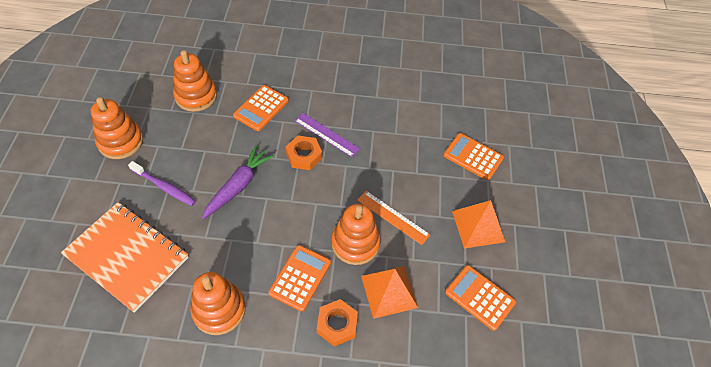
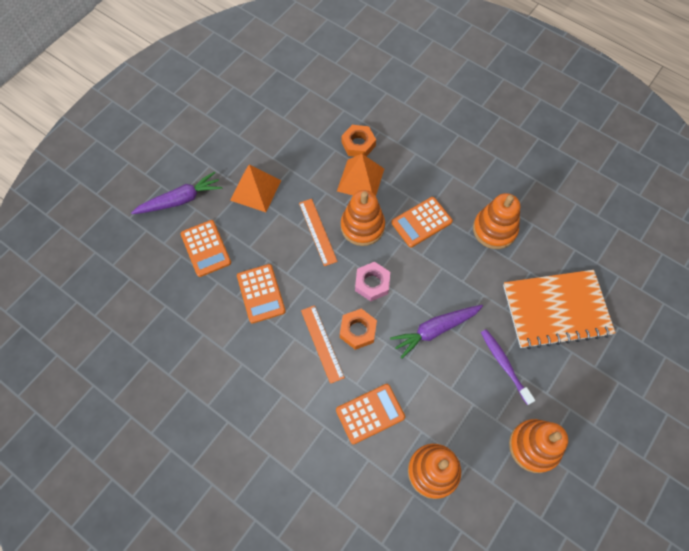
camera: 145 degrees left, 10 degrees up
orange notebook [61,202,189,313] -> orange notebook turned 75 degrees counterclockwise [503,270,616,349]
purple ruler [295,113,360,157] -> orange ruler [301,305,345,384]
orange nut [317,299,358,347] -> orange nut moved to [341,125,376,157]
orange calculator [445,265,516,331] -> orange calculator moved to [237,264,286,324]
none -> purple carrot [131,171,222,214]
none -> pink nut [355,262,390,301]

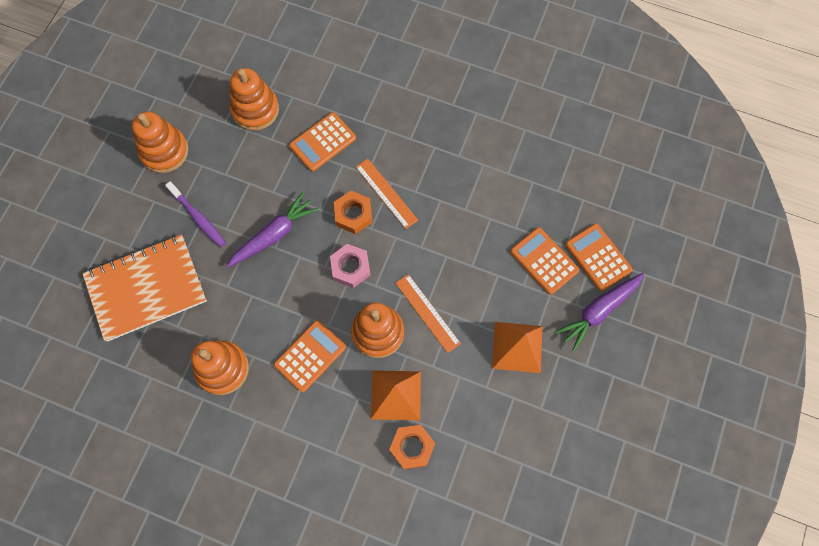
camera: 165 degrees right, 5 degrees up
orange calculator [237,264,286,324] -> orange calculator moved to [565,223,633,291]

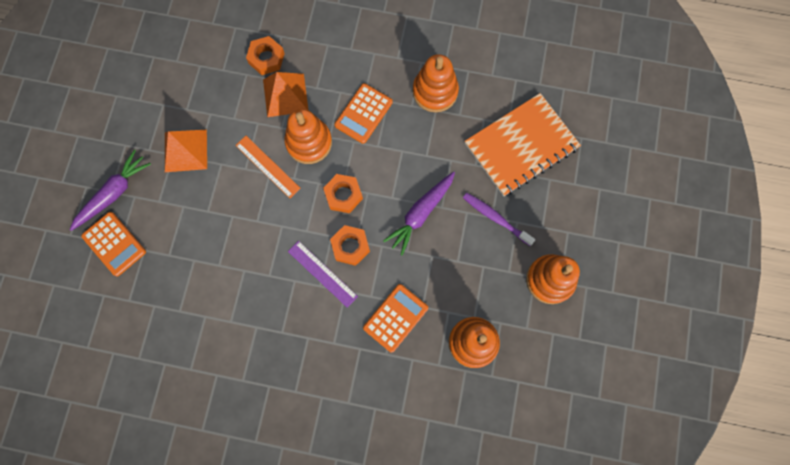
camera: 170 degrees right, 5 degrees up
pink nut [330,244,370,288] -> orange nut [323,174,363,213]
orange ruler [356,159,418,229] -> purple ruler [288,241,358,308]
orange calculator [510,227,579,295] -> none

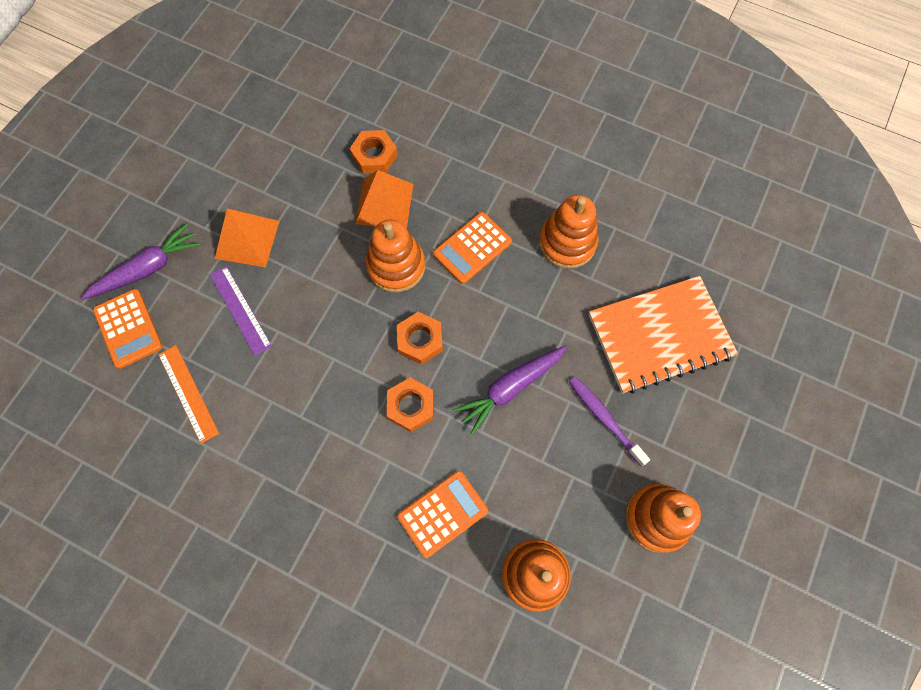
camera: 15 degrees right, 5 degrees down
orange ruler [235,136,301,198] -> orange ruler moved to [158,345,219,444]
purple ruler [288,241,358,308] -> purple ruler moved to [210,266,272,356]

